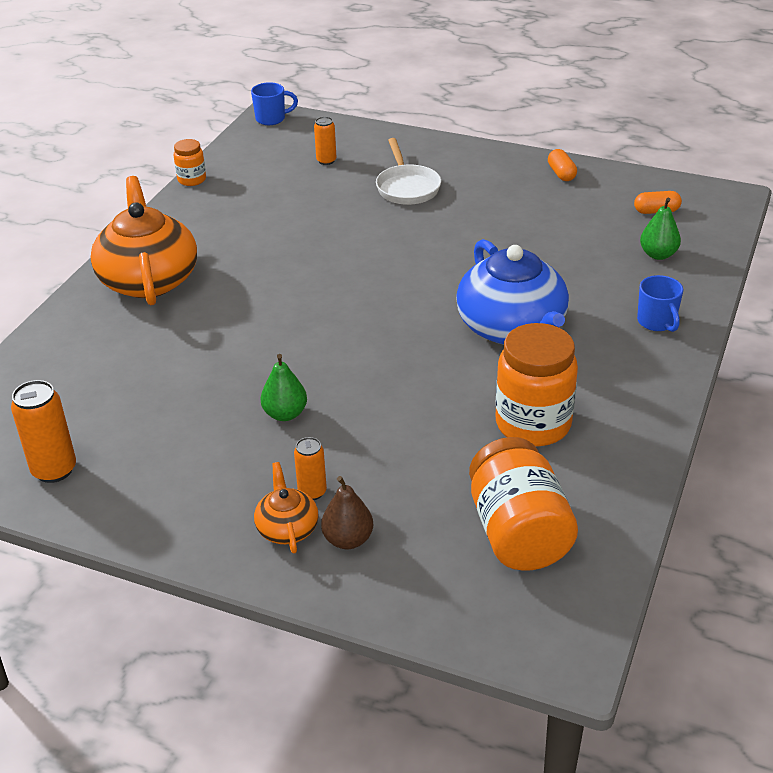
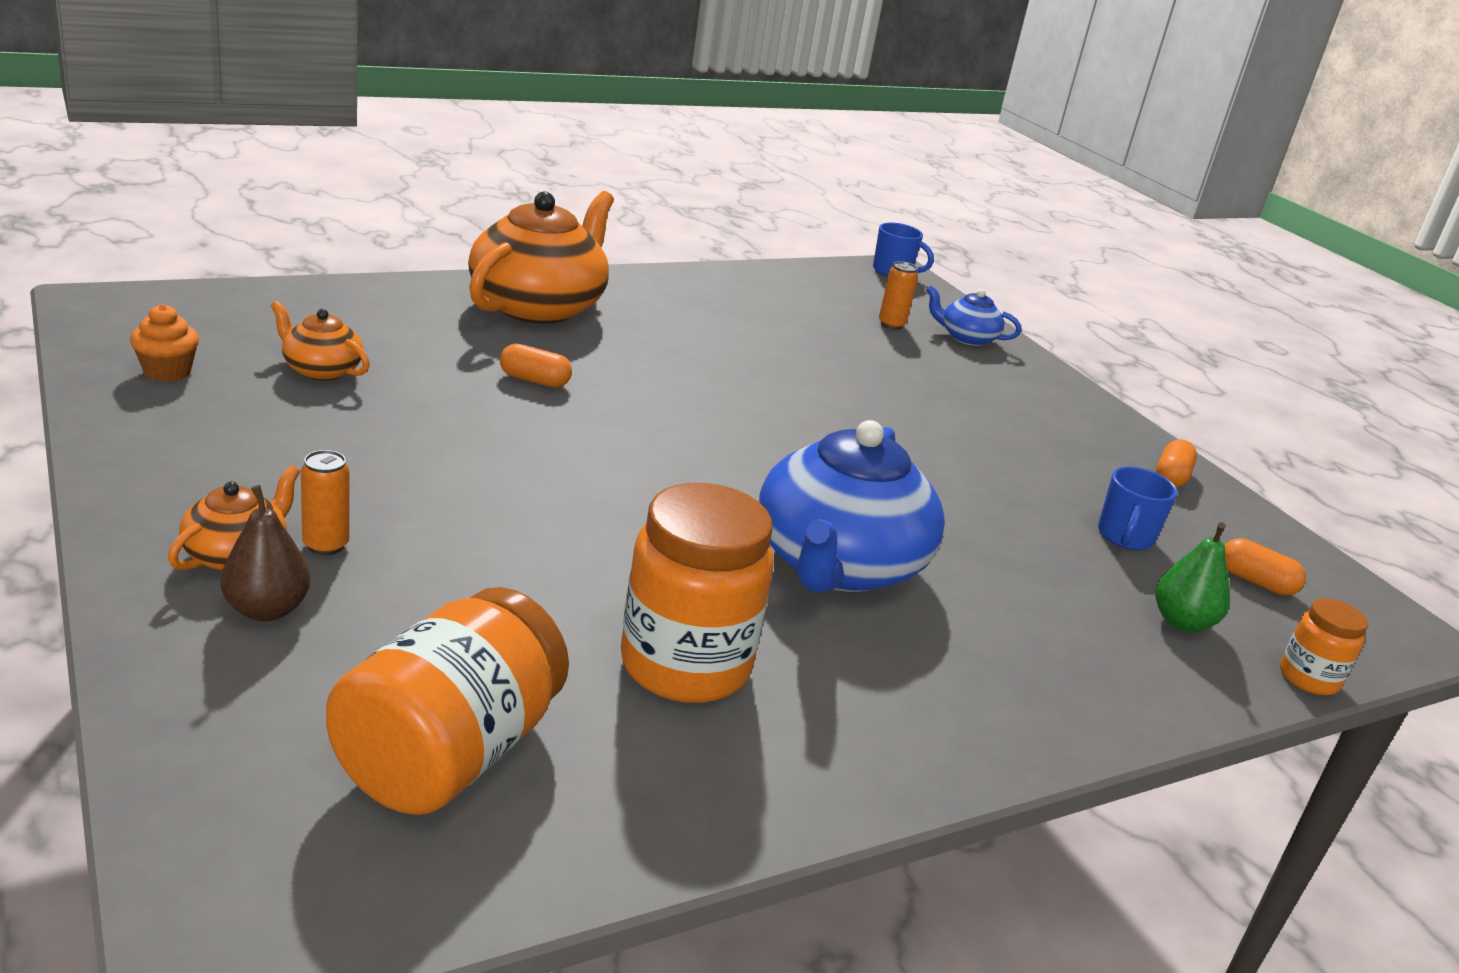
camera: 35 degrees right, 10 degrees down
orange can [11,380,76,483] -> orange cupcake [130,304,199,382]
orange jar [174,139,206,186] -> orange jar moved to [1280,598,1368,695]
green pear [261,354,307,421] -> none
white pan [376,138,441,205] -> none
blue mug [637,275,683,332] -> blue mug moved to [1098,467,1178,550]
none -> orange teapot [271,301,370,381]
none -> orange capsule [500,344,572,388]
none -> blue teapot [926,286,1021,346]

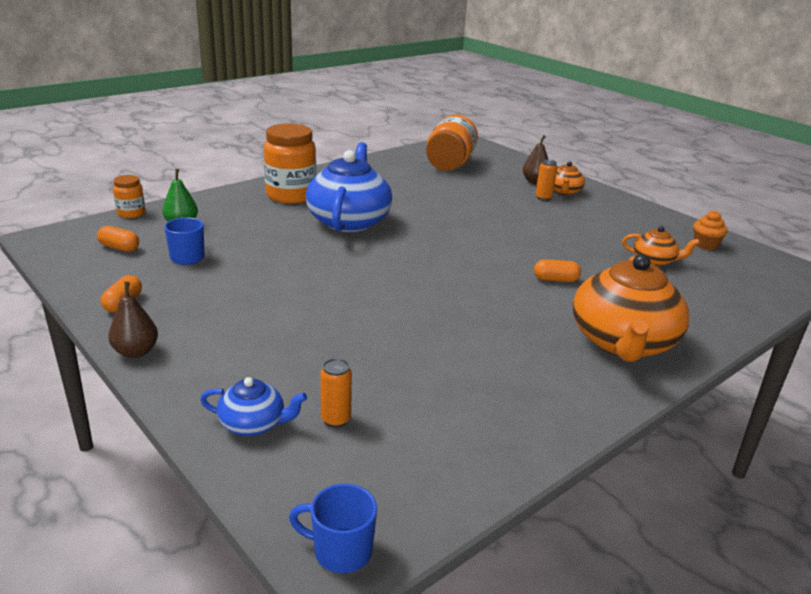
camera: 170 degrees right, 0 degrees up
orange jar [621,483,774,703] -> orange jar moved to [264,123,316,204]
none -> brown pear [108,282,158,358]

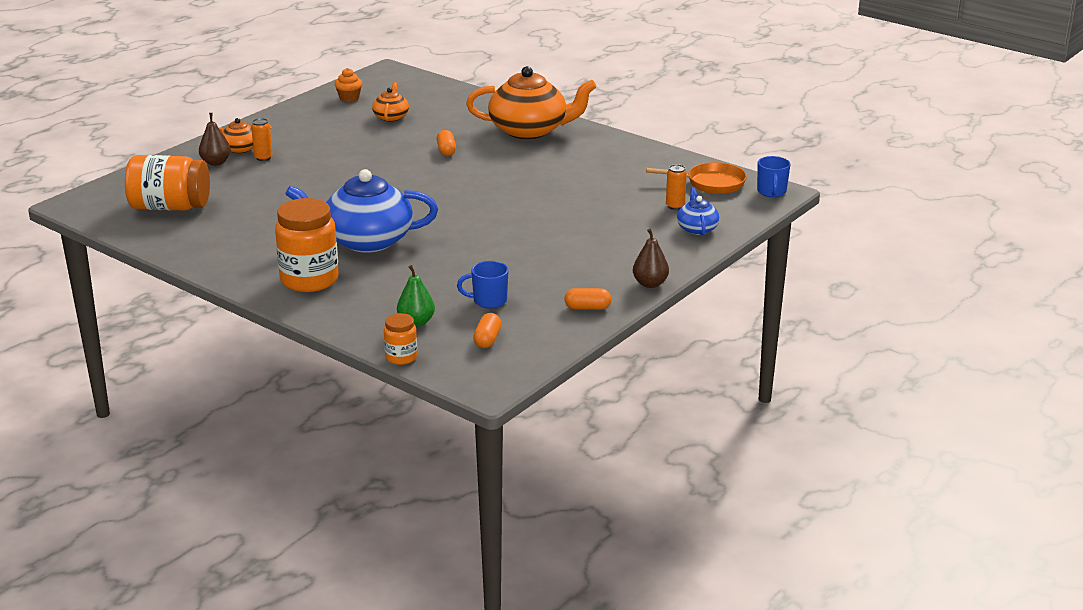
camera: 100 degrees left, 0 degrees up
none -> orange pan [646,162,747,194]

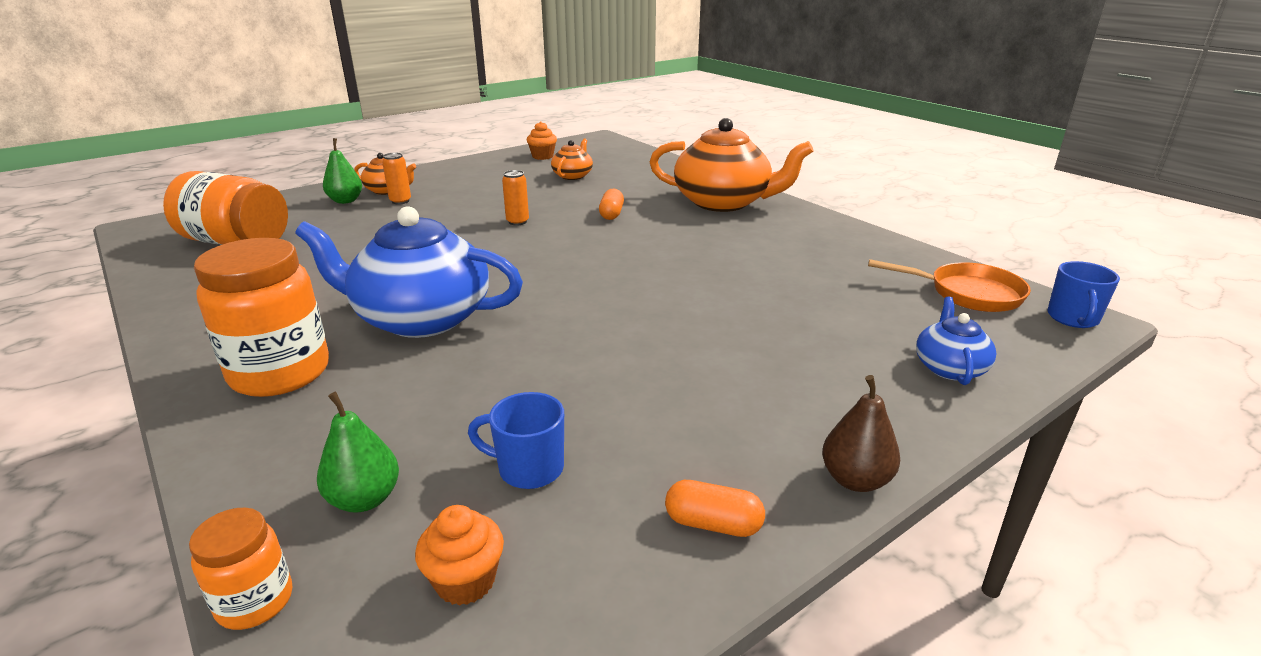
camera: 15 degrees right, 0 degrees up
brown pear [199,113,231,166] -> green pear [323,138,362,204]
orange capsule [473,313,501,348] -> orange cupcake [415,505,504,606]
orange can [666,164,687,210] -> orange can moved to [502,170,529,225]

